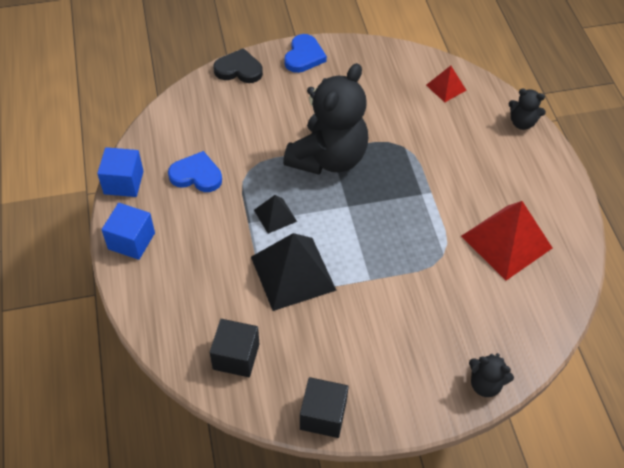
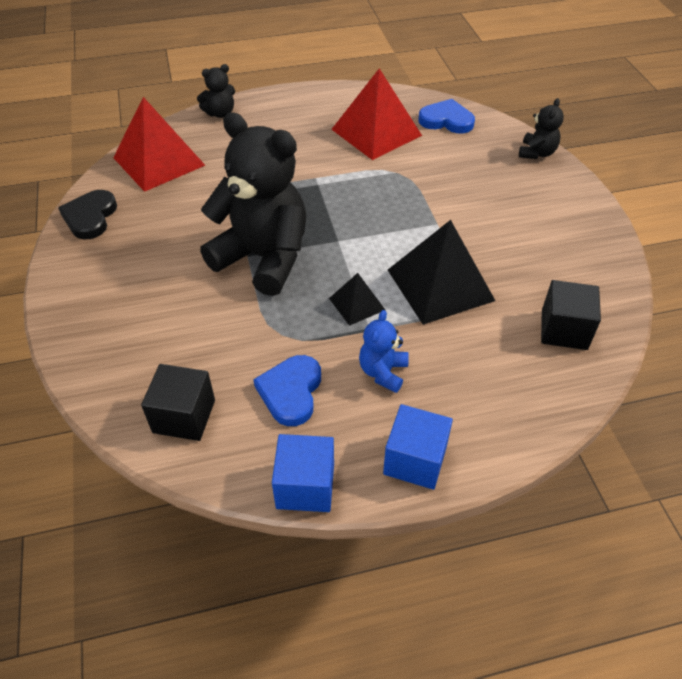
camera: 90 degrees left, 5 degrees down
black heart [213,48,263,83] -> black heart moved to [58,190,117,239]
blue heart [284,34,327,73] -> blue heart moved to [418,99,475,133]
black cube [300,377,349,438] -> black cube moved to [141,364,215,441]
red pyramid [426,66,466,102] -> red pyramid [113,97,205,192], size x1.97
black teddy bear [509,88,546,130] -> black teddy bear turned 45 degrees clockwise [197,64,235,118]
none -> blue teddy bear [359,310,409,393]

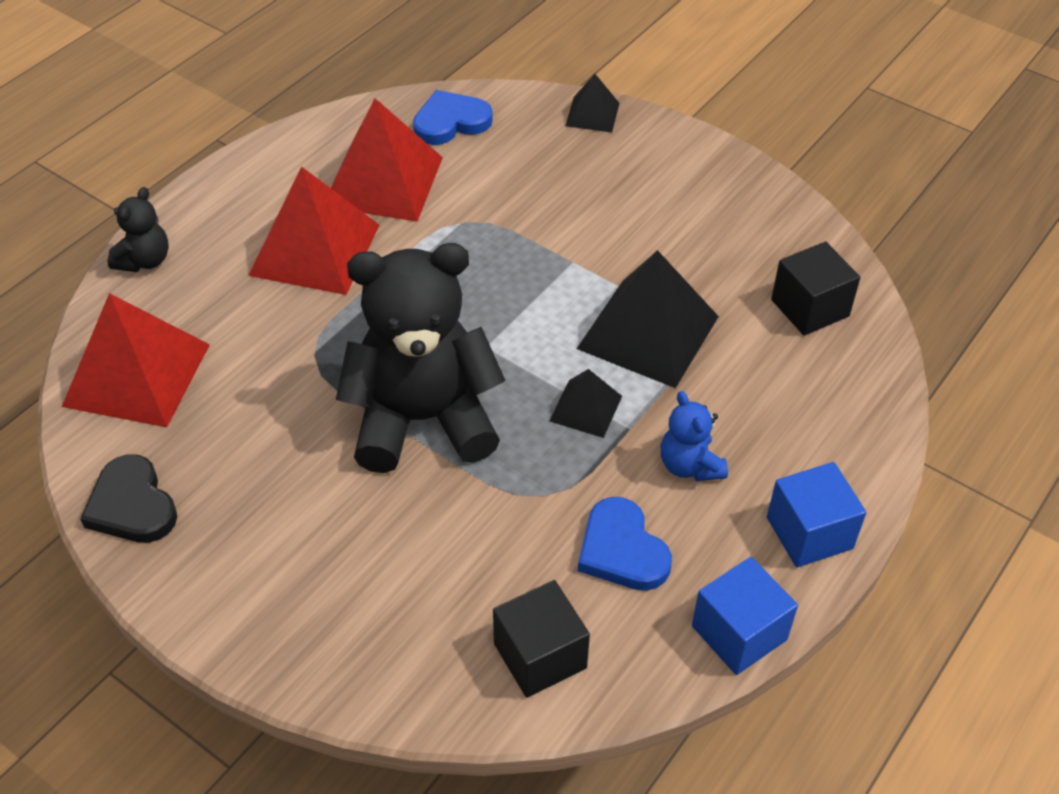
camera: 40 degrees left, 0 degrees up
black teddy bear [519,98,564,159] -> black pyramid [565,74,620,133]
none -> red pyramid [248,166,379,295]

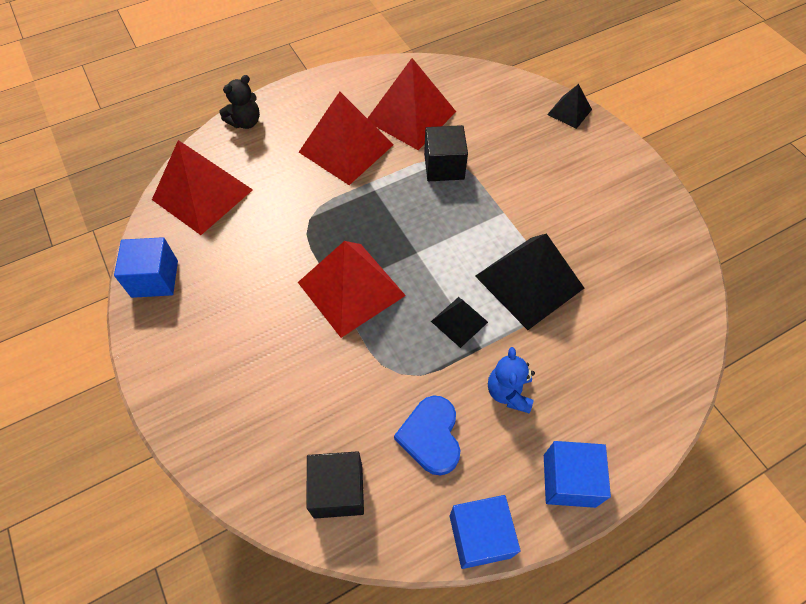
camera: 25 degrees right, 10 degrees up
black heart [80,454,177,543] -> blue cube [114,237,178,298]
black teddy bear [336,243,506,473] -> red pyramid [298,241,406,338]
blue heart [413,90,493,145] -> none
black cube [771,241,860,336] -> black cube moved to [424,125,468,181]

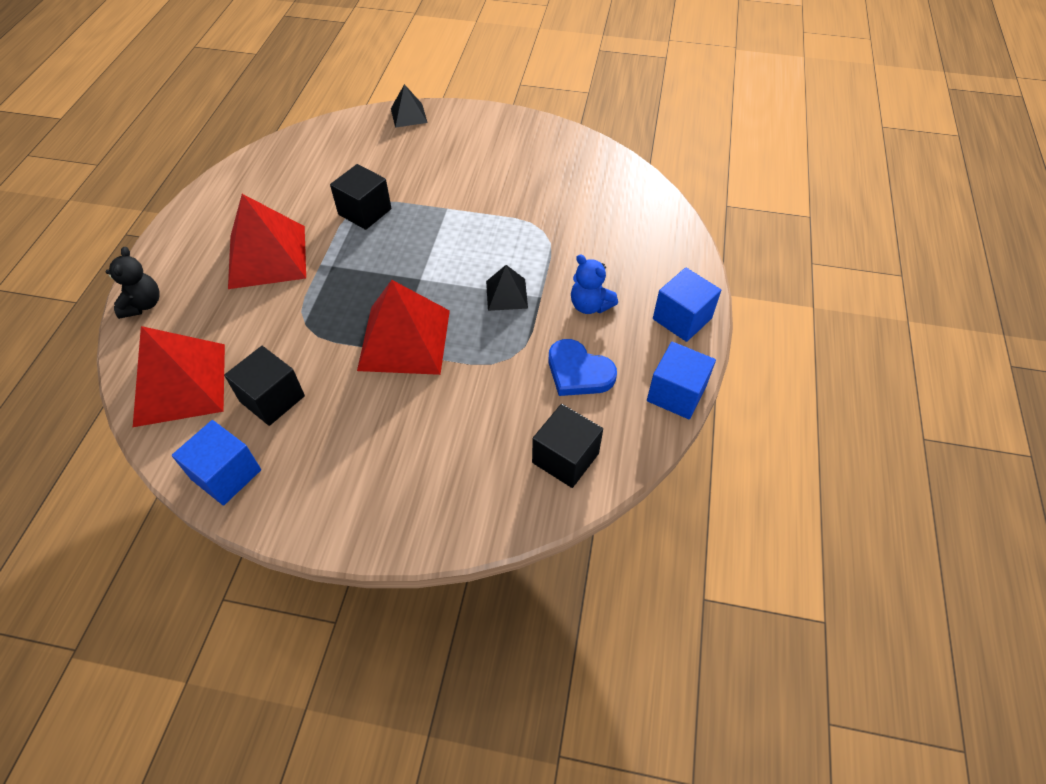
camera: 50 degrees left, 5 degrees down
red pyramid [367,58,456,150] -> none
black pyramid [475,233,584,330] -> none
none -> black cube [224,346,305,426]

